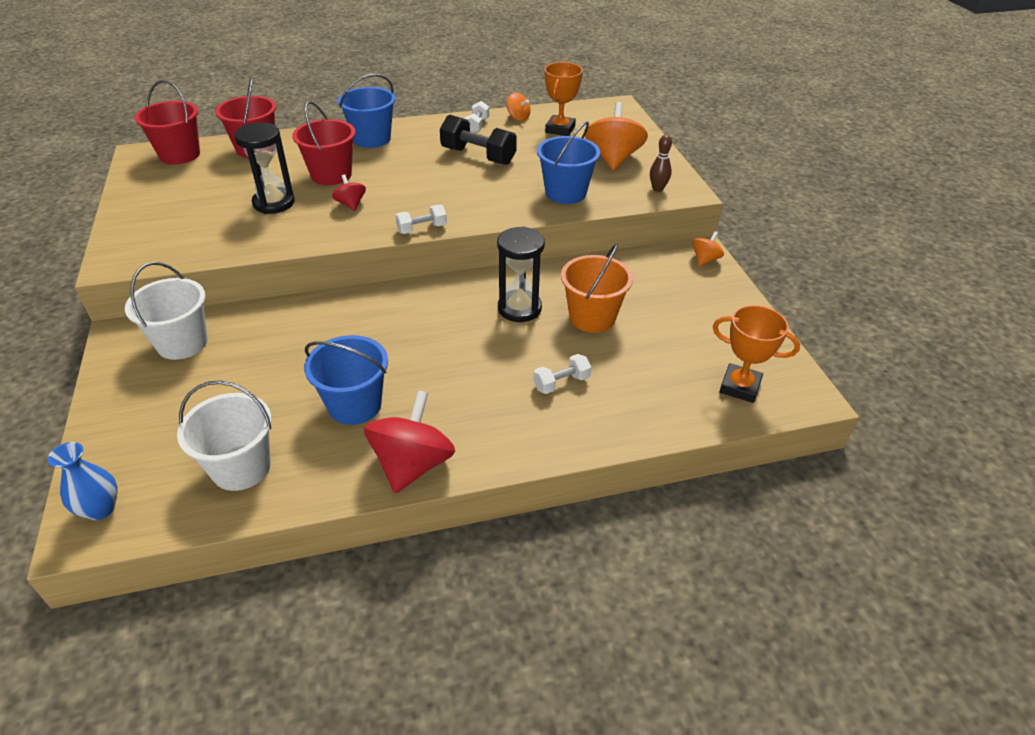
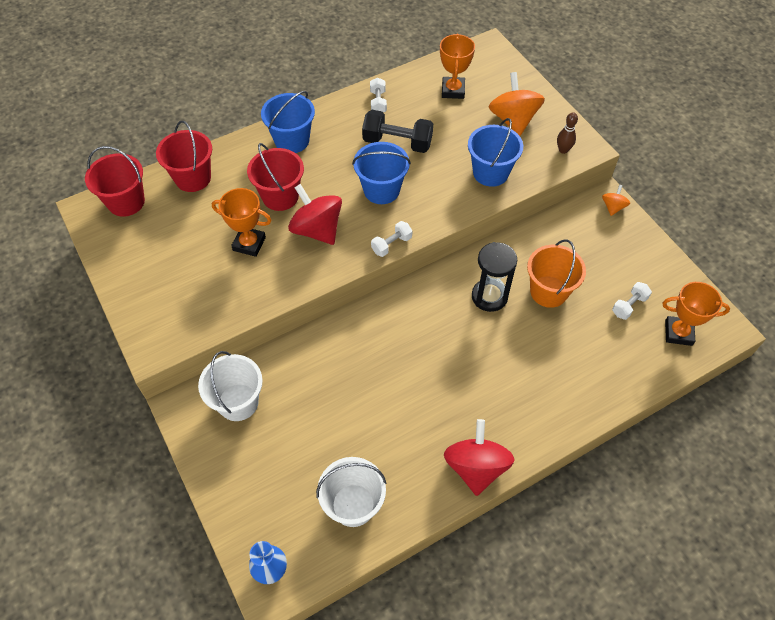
camera: 15 degrees left, 15 degrees up
black hourglass [234,122,295,214] -> orange trophy [212,188,272,257]
blue bucket [304,335,388,425] -> blue bucket moved to [352,142,411,204]
red spinning top [332,174,366,211] -> red spinning top [288,184,342,245], size x1.99
orange spinning top [507,93,531,121] -> none
white dumbbell [533,354,591,394] -> white dumbbell moved to [612,282,652,320]

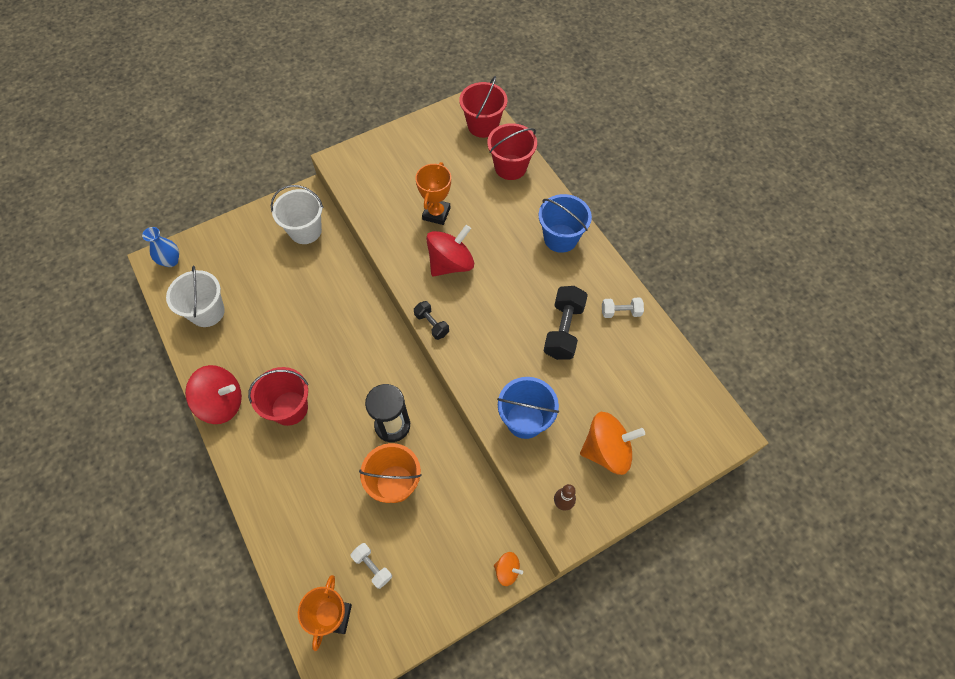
camera: 90 degrees right, 5 degrees up
red bucket [247,143,304,211] -> red bucket moved to [248,367,309,426]
blue bucket [352,142,411,204] -> none
white dumbbell [371,221,412,257] -> black dumbbell [414,301,449,340]
orange trophy [440,34,475,99] -> none

